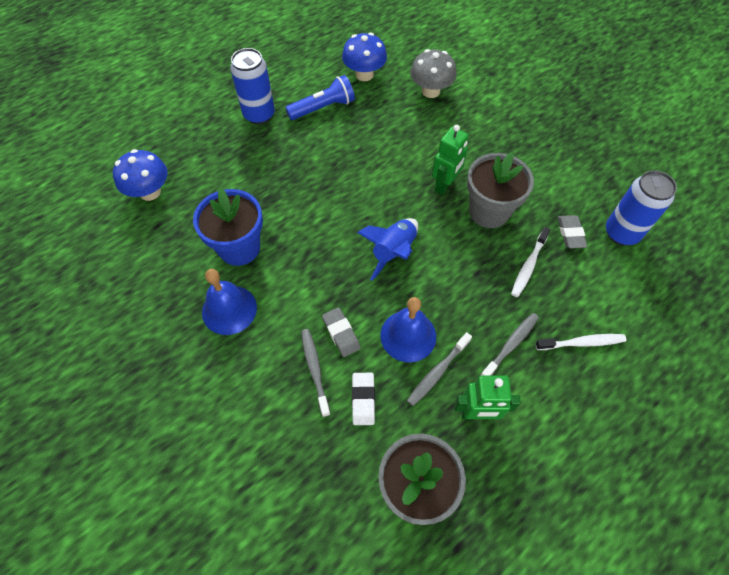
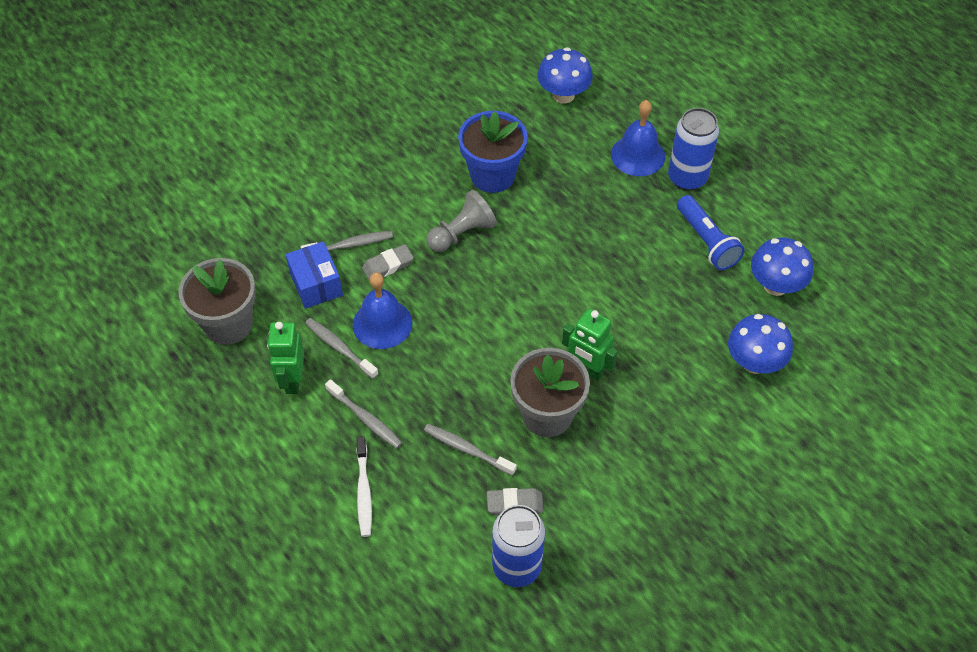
camera: 90 degrees right, 5 degrees down
blue bell [202,269,257,335] -> blue bell moved to [611,100,665,176]
white eraser [352,373,375,425] -> blue box [286,241,343,309]
blue rocket [357,218,418,281] -> none
grey mushroom [410,49,457,98] -> blue mushroom [728,314,793,374]
white toothbrush [511,227,551,297] -> grey toothbrush [424,424,517,476]
none -> grey pawn [426,190,497,252]

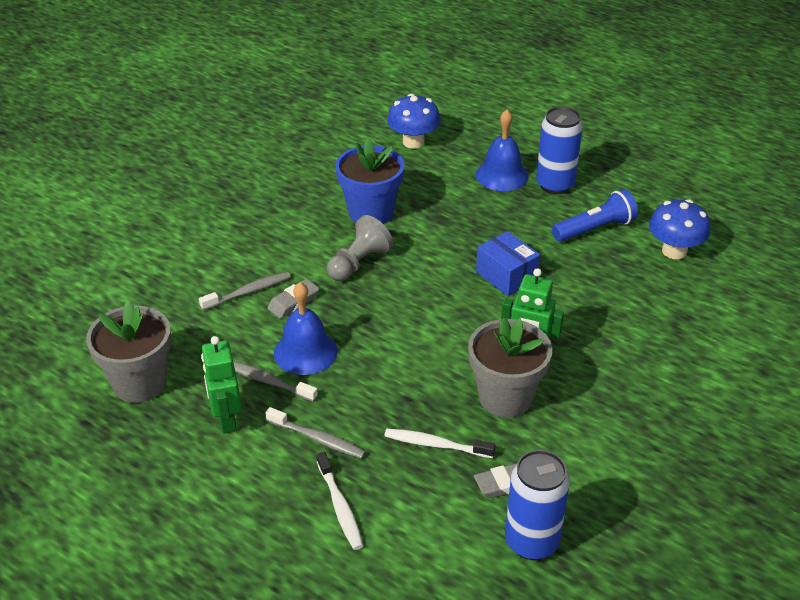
camera: 15 degrees left, 15 degrees down
blue box [286,241,343,309] -> blue box moved to [476,231,540,296]
grey toothbrush [424,424,517,476] -> white toothbrush [384,429,495,458]
blue flashlight [677,195,745,270] -> blue flashlight turned 75 degrees counterclockwise [552,189,638,242]
blue mushroom [728,314,793,374] -> none

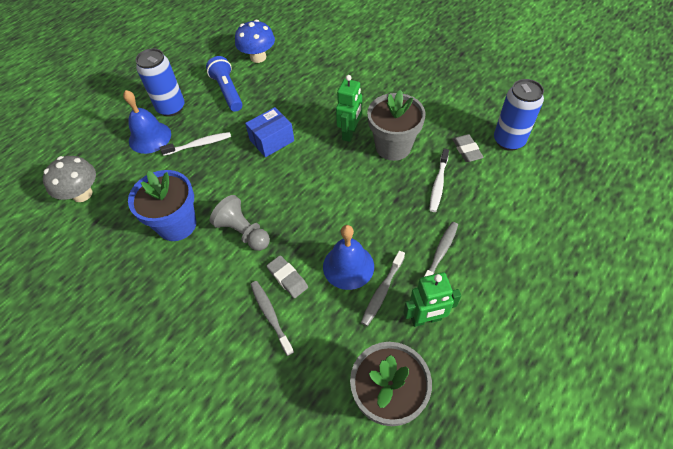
camera: 85 degrees left, 15 degrees up
white toothbrush [317,451,363,550] -> white toothbrush moved to [160,132,231,156]
blue mushroom [387,94,440,149] -> grey mushroom [43,156,96,202]

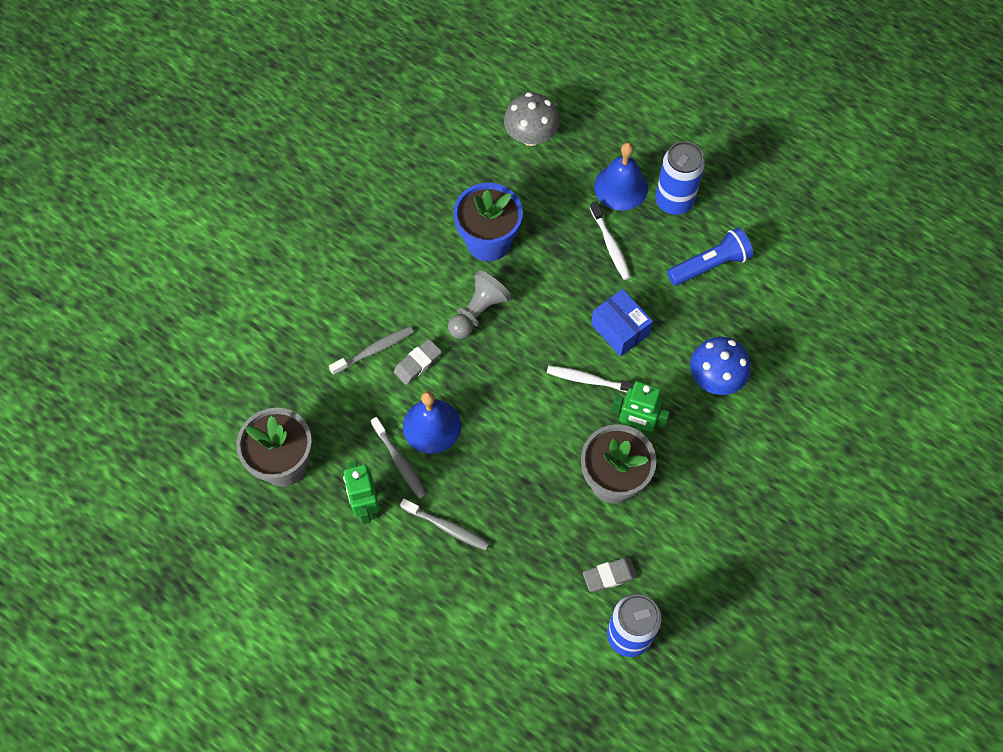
camera: 85 degrees right, 10 degrees up
blue mushroom [235,20,275,63] -> blue mushroom moved to [690,337,751,395]
grey toothbrush [361,251,405,326] -> grey toothbrush turned 150 degrees counterclockwise [371,417,427,499]
white toothbrush [429,149,449,212] -> white toothbrush moved to [547,366,634,393]

